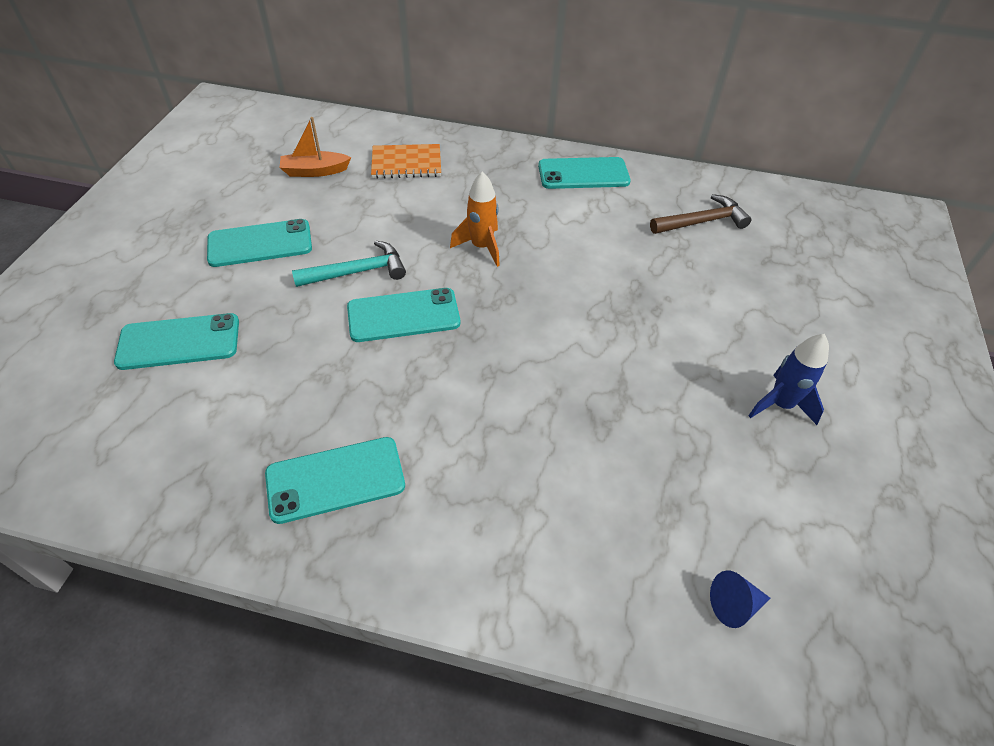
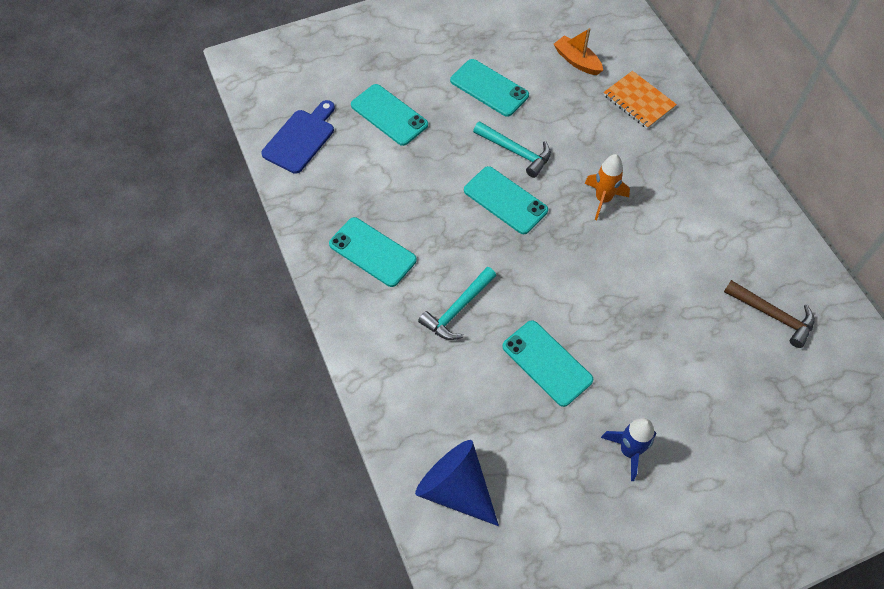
camera: 55 degrees right, 10 degrees up
turquoise phone [538,157,631,189] -> turquoise phone moved to [502,320,593,407]
blue cone [710,570,770,628] -> blue cone [415,440,499,526], size x2.15
none -> blue cutting board [261,100,335,174]
none -> turquoise hammer [418,267,496,340]

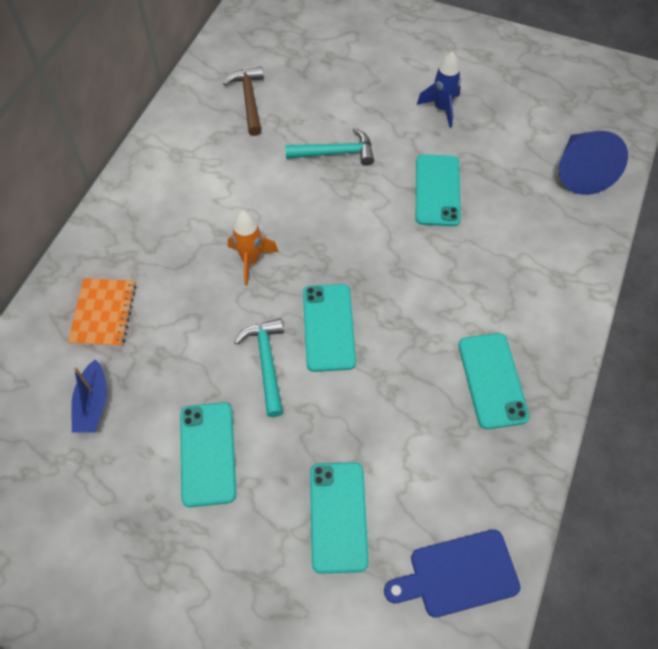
camera: 135 degrees left, 0 degrees up
turquoise hammer [418,267,496,340] -> turquoise hammer moved to [285,128,374,166]
orange boat [554,28,603,75] -> blue boat [71,359,107,433]

